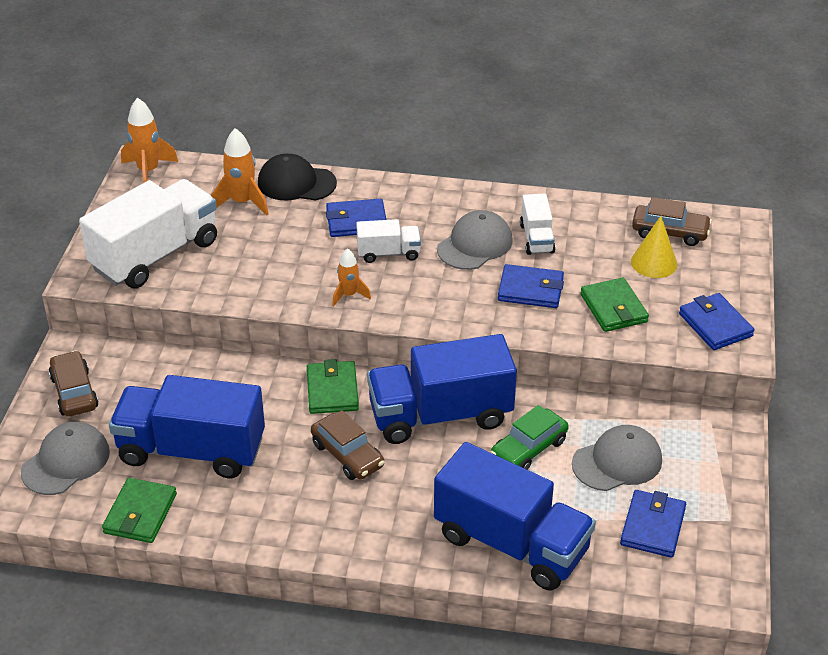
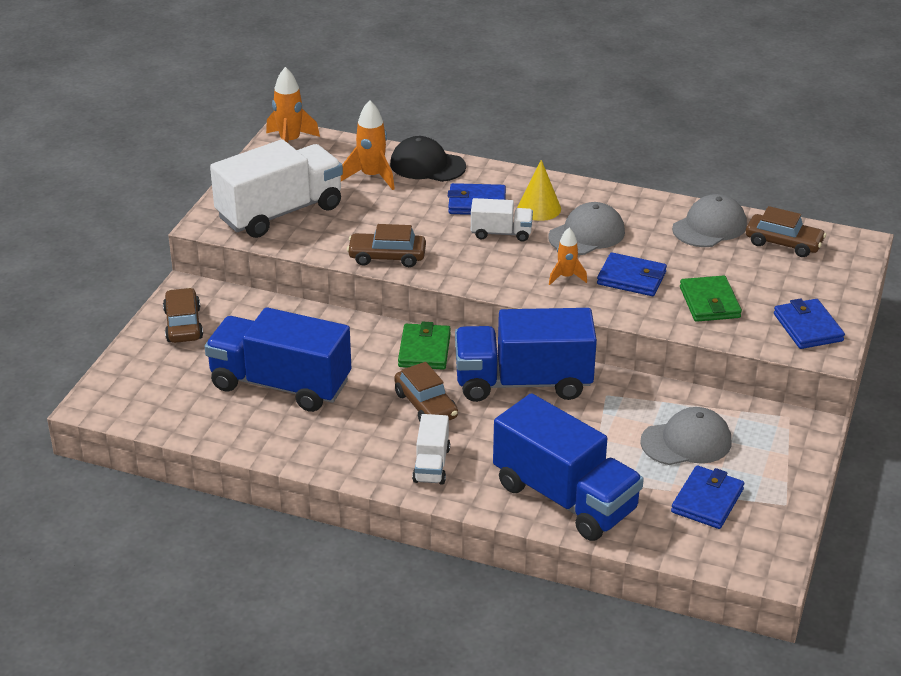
camera: 10 degrees right, 5 degrees down
grey cap [21,422,110,495] -> grey cap moved to [672,194,747,247]
green wallet [102,478,177,543] -> none
orange rocket [332,248,371,306] -> orange rocket moved to [549,228,587,285]
green car [490,405,569,470] -> none
white truck [520,194,555,255] -> white truck moved to [412,414,450,485]
yellow cone [631,216,678,278] -> yellow cone moved to [517,160,561,221]
none -> brown car [347,224,426,267]

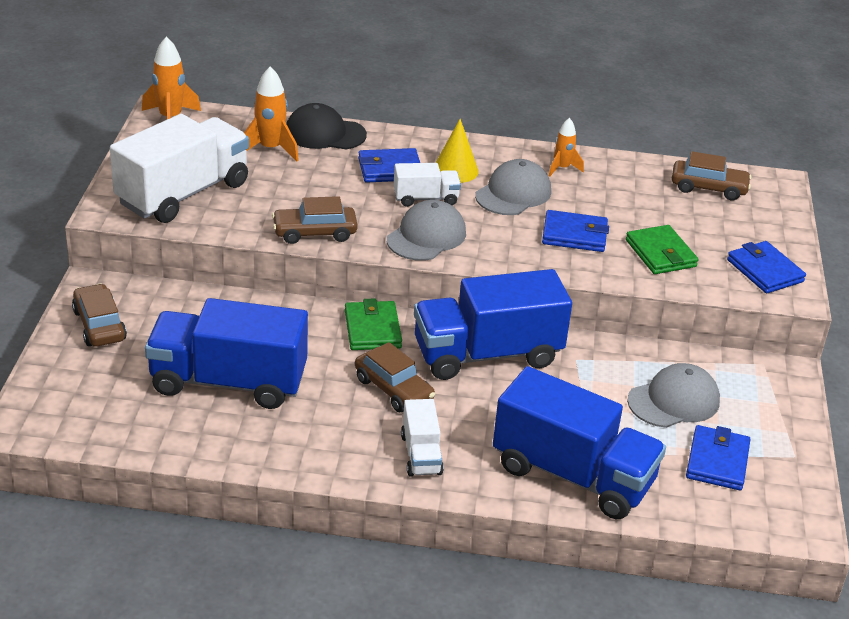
camera: 15 degrees left, 0 degrees up
orange rocket [549,228,587,285] -> orange rocket moved to [549,118,584,177]
grey cap [672,194,747,247] -> grey cap moved to [387,200,466,261]

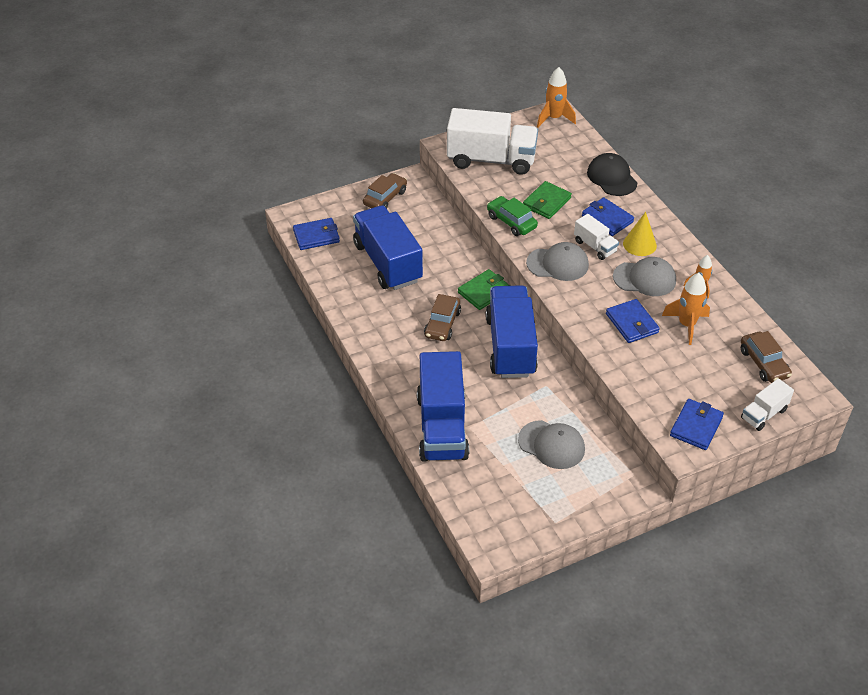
camera: 60 degrees right, 10 degrees up
orange rocket [244,66,299,162] -> orange rocket moved to [662,273,710,345]
brown car [272,196,358,244] -> green car [487,196,538,236]
white truck [401,399,444,477] -> white truck moved to [741,378,794,431]
blue truck [414,269,572,380] -> blue truck turned 45 degrees clockwise [486,285,538,378]
green wallet [626,225,698,274] -> green wallet moved to [523,181,572,219]
blue wallet [686,425,751,490] -> blue wallet moved to [293,218,340,250]

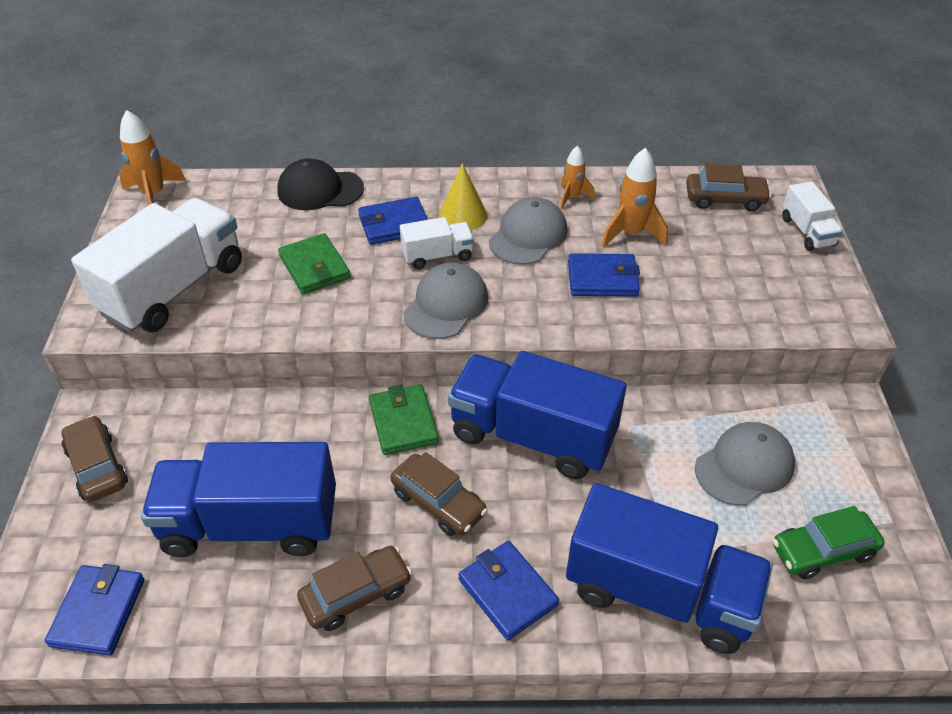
camera: 65 degrees left, 0 degrees up
green car [487,196,538,236] -> green car moved to [773,506,885,579]
blue wallet [670,399,724,450] -> blue wallet moved to [458,541,559,640]
none -> brown car [297,546,412,631]

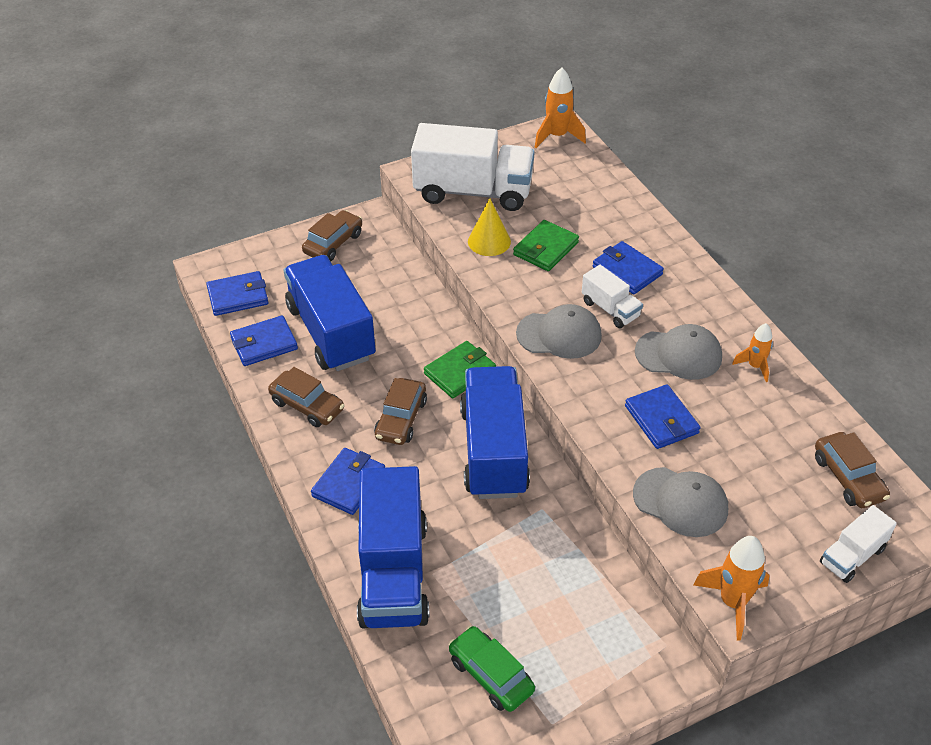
camera: 65 degrees right, 0 degrees up
black cap [277,158,364,210] -> none
yellow cone [439,163,487,230] -> yellow cone moved to [468,198,511,256]
orange rocket [601,148,668,248] -> orange rocket moved to [693,536,770,641]
grey cap [695,422,795,506] -> grey cap moved to [633,467,728,537]
none -> blue wallet [230,315,298,366]

